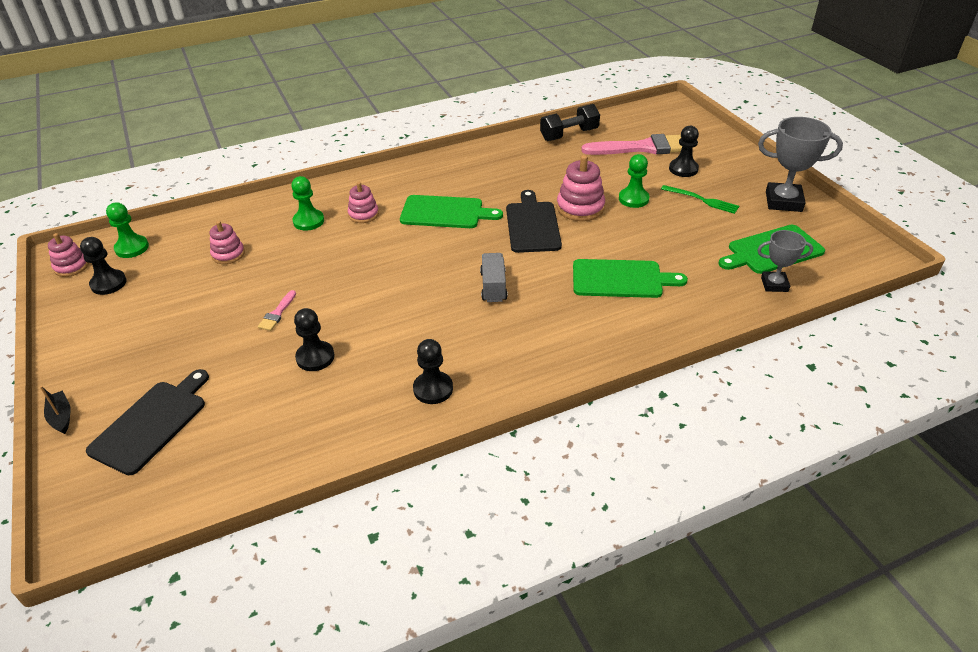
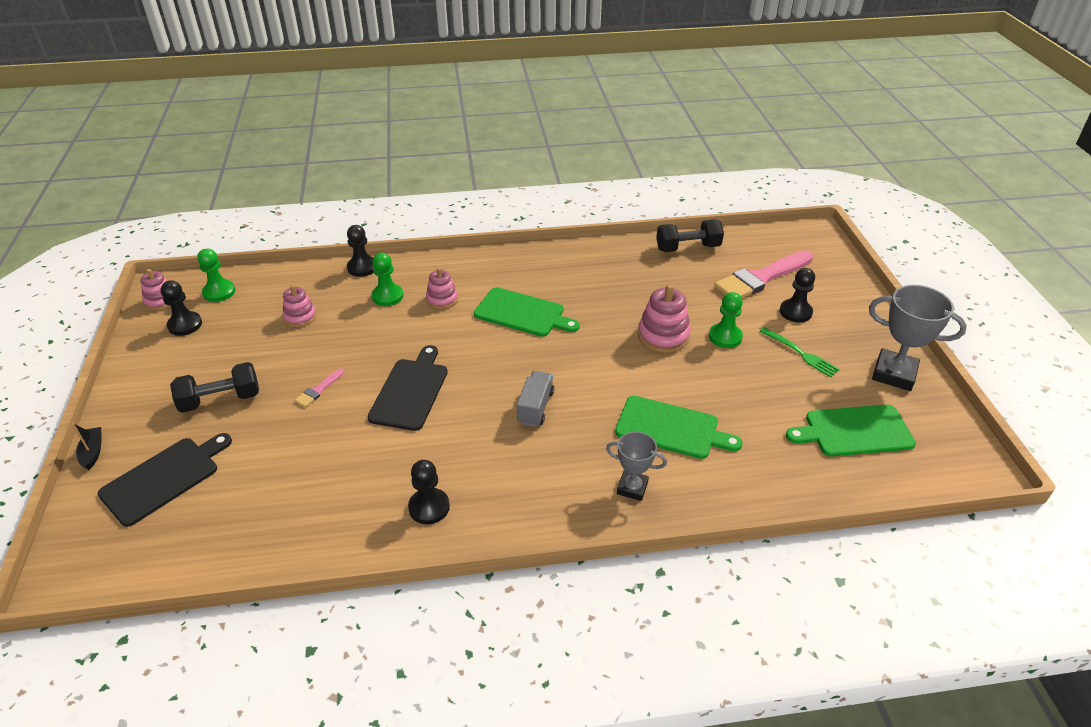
camera: 15 degrees right, 0 degrees up
black pawn [294,308,335,371] -> black pawn moved to [347,225,374,277]
black cutting board [506,190,562,253] -> black cutting board moved to [367,345,448,431]
pink brush [581,134,682,155] -> pink brush turned 135 degrees clockwise [714,251,813,298]
grey trophy [757,230,813,292] -> grey trophy moved to [606,432,667,501]
none -> black dumbbell [170,362,259,413]

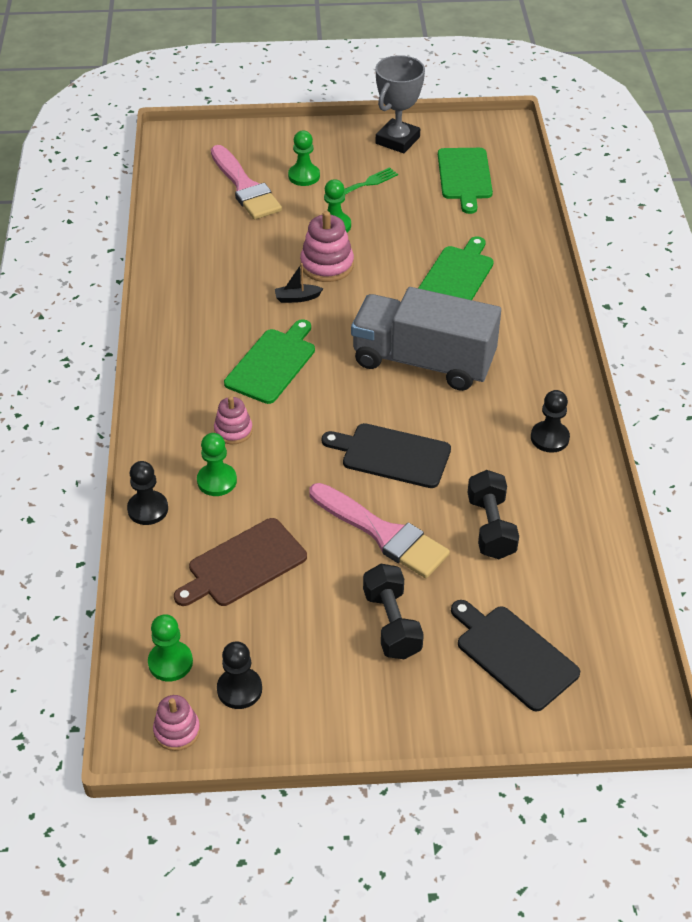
camera: 85 degrees left, 5 degrees up
black boat [72,423,102,470] -> black boat moved to [275,263,323,303]
pink stacking toy [283,285,317,327] -> brown cutting board [174,518,307,606]
pink brush [295,368,344,407] -> pink brush [309,483,450,578], size x2.34
grey truck [517,371,555,427] -> grey truck [351,287,501,391], size x2.29
grey trophy [606,432,667,501] -> none
black dumbbell [656,219,724,252] -> black dumbbell moved to [468,470,519,559]
black pawn [780,268,815,322] -> green pawn [288,131,320,186]

